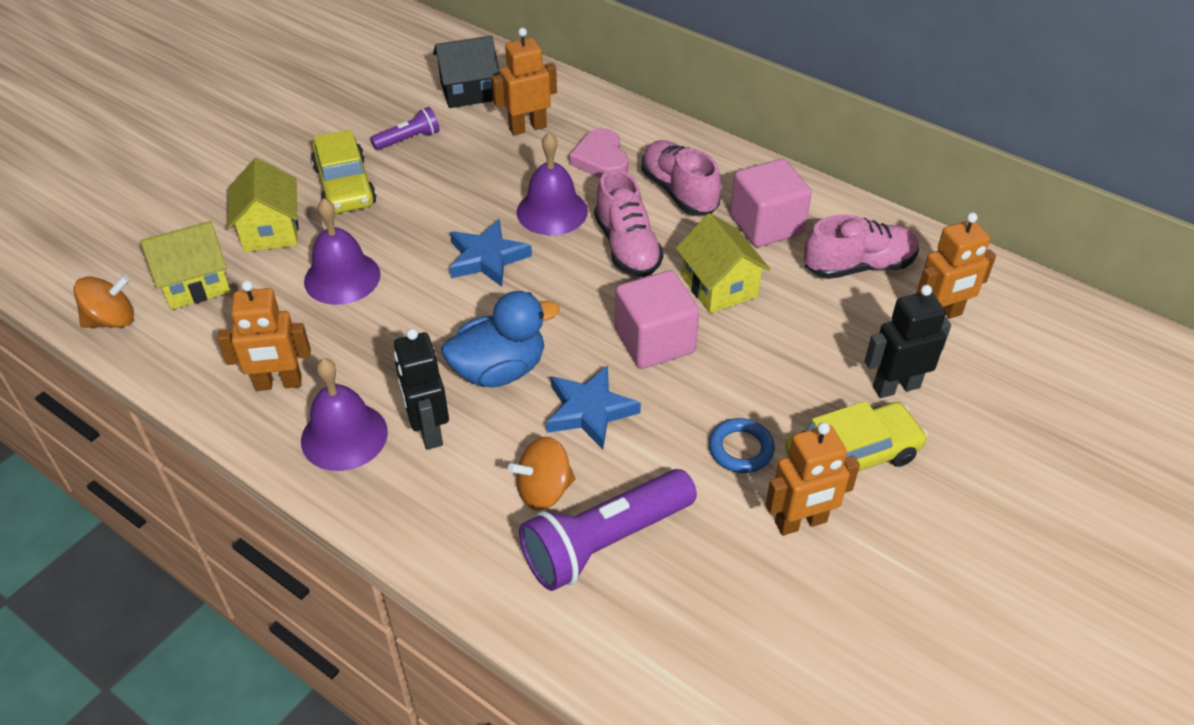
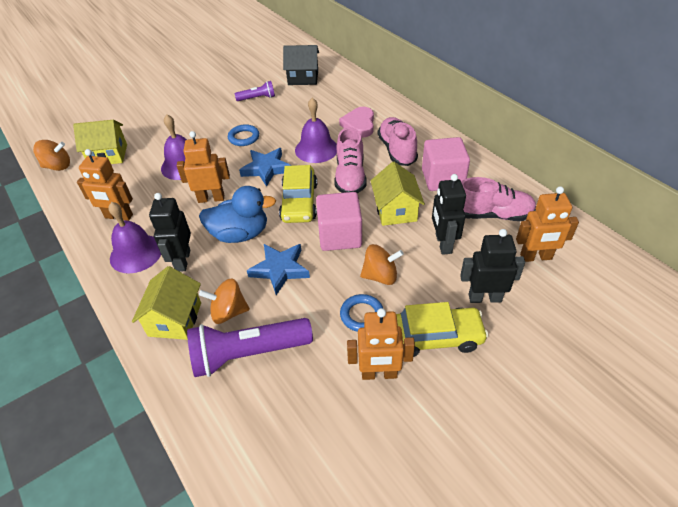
camera: 20 degrees right, 0 degrees up
yellow house [228,158,299,252] -> yellow house moved to [132,266,201,340]
yellow car [311,130,376,214] -> yellow car moved to [279,165,317,223]
orange robot [491,28,557,135] -> orange robot moved to [177,131,230,203]
none -> blue ring [228,124,259,146]
none -> orange spinning top [360,244,404,285]
none -> black robot [432,174,466,255]

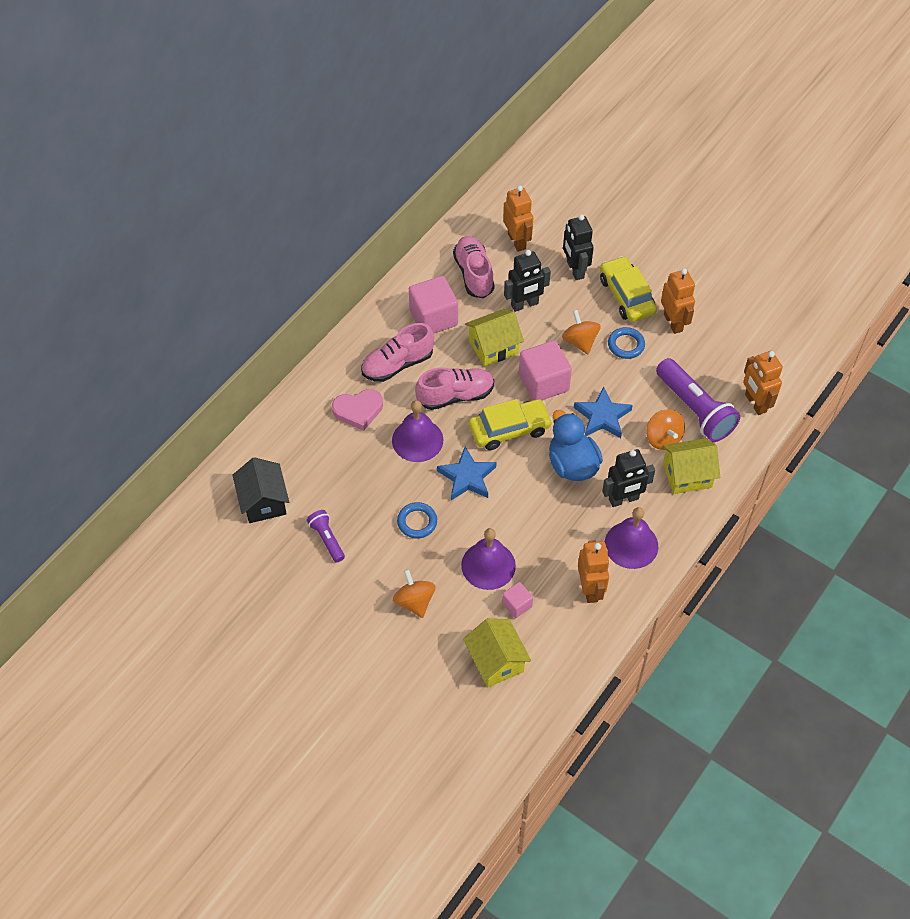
camera: 110 degrees left, 10 degrees up
orange spinning top [33,140,70,171] -> orange spinning top moved to [393,569,436,618]
orange robot [177,131,230,203] -> orange robot moved to [743,351,783,415]
none -> pink cube [502,582,533,618]

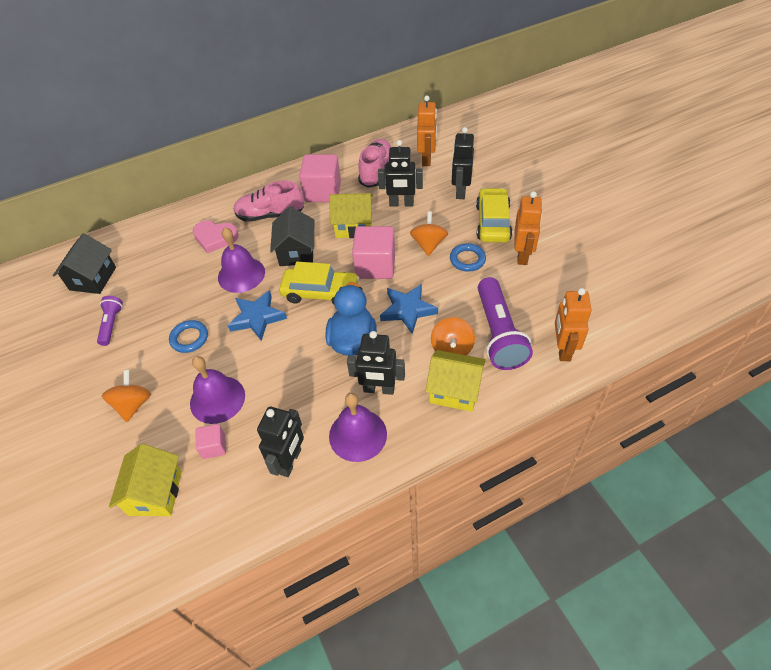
camera: 30 degrees right, 5 degrees down
pink shoe [415,368,494,410] -> black house [270,206,314,266]
orange robot [578,540,610,603] -> black robot [257,407,304,477]

